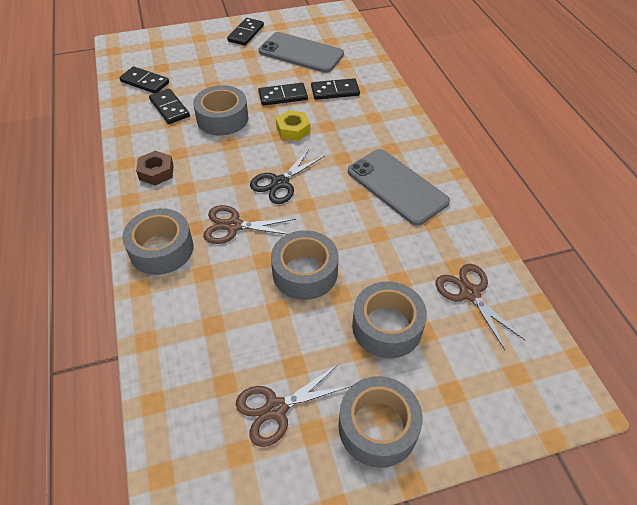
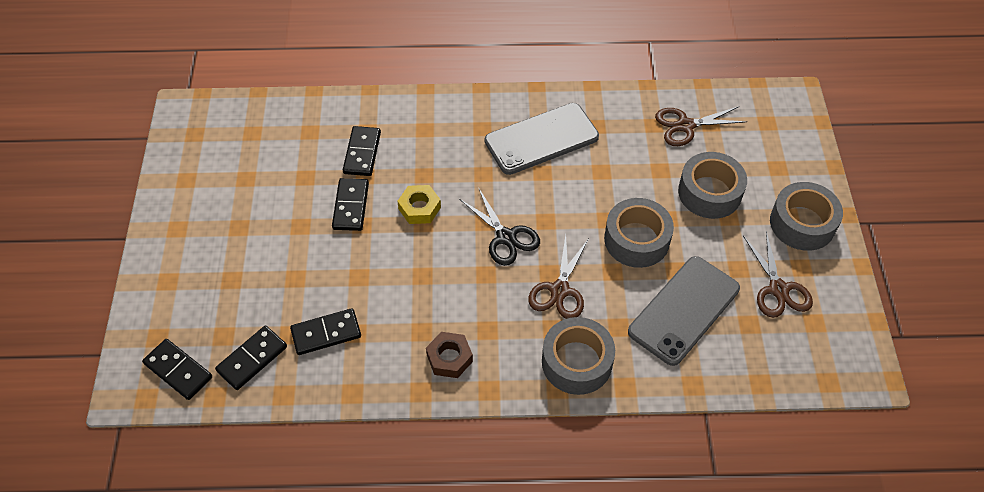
camera: 75 degrees left, 5 degrees up
grey tape [193,85,248,135] -> none
black domino [227,18,264,46] -> black domino moved to [142,339,212,400]
grey phone [259,32,344,73] -> grey phone moved to [628,256,740,366]

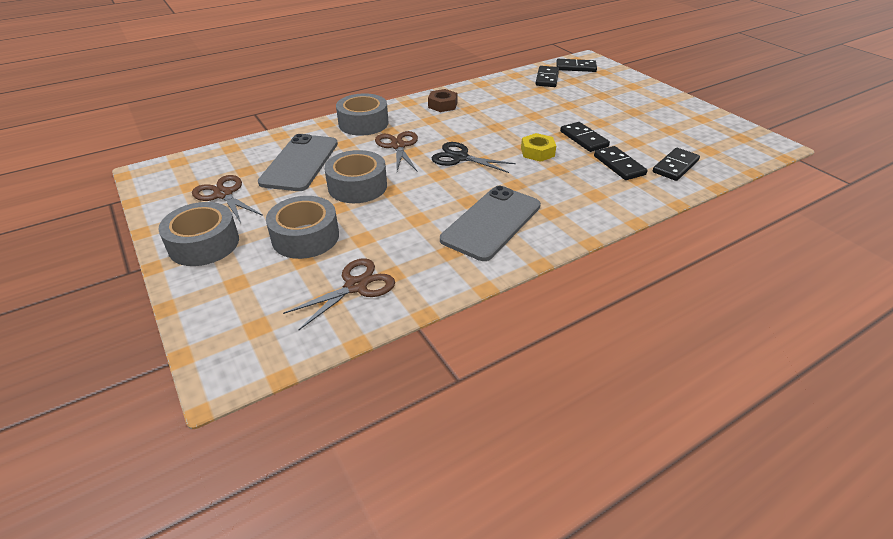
camera: 150 degrees right, 15 degrees down
black domino [290,308,361,355] -> black domino moved to [653,148,700,181]

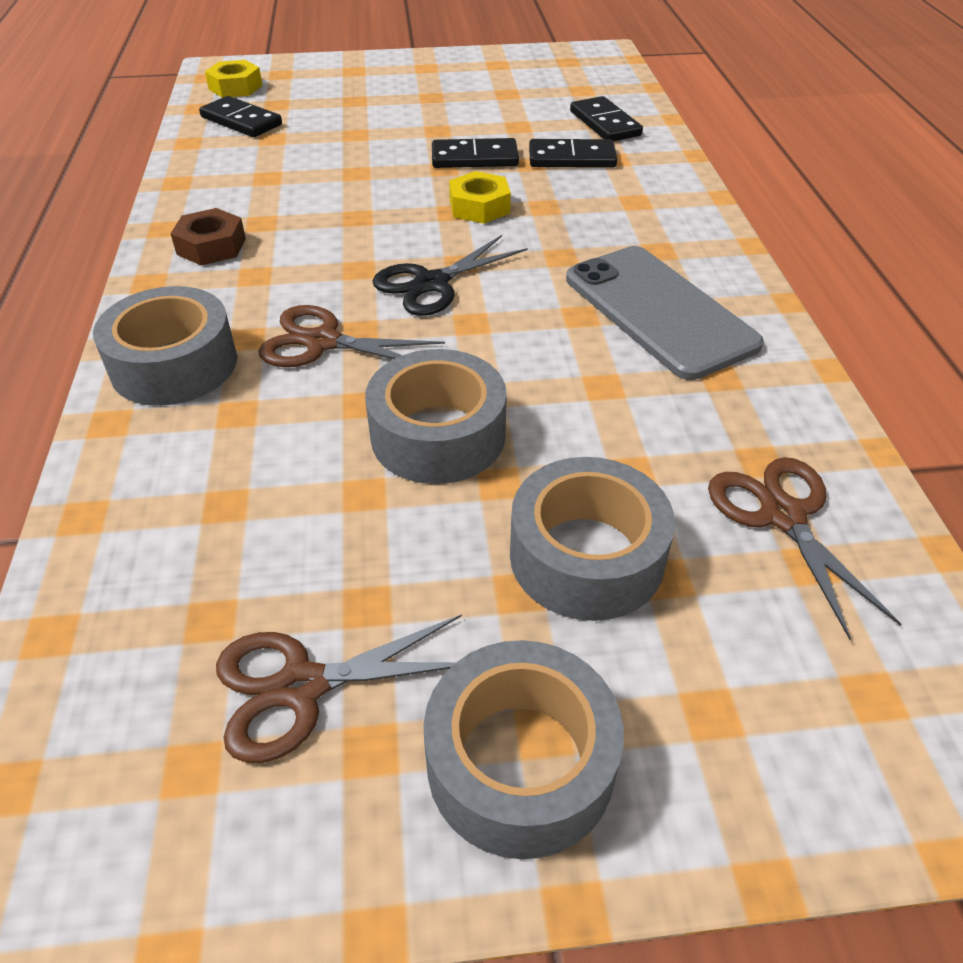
camera: 65 degrees left, 5 degrees up
grey phone [258,134,338,191] -> none
black domino [556,59,597,72] -> yellow nut [205,60,262,98]

